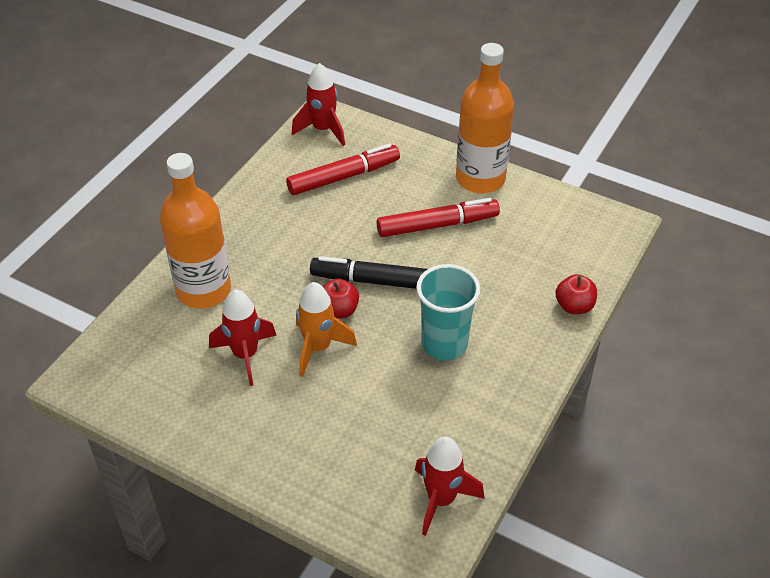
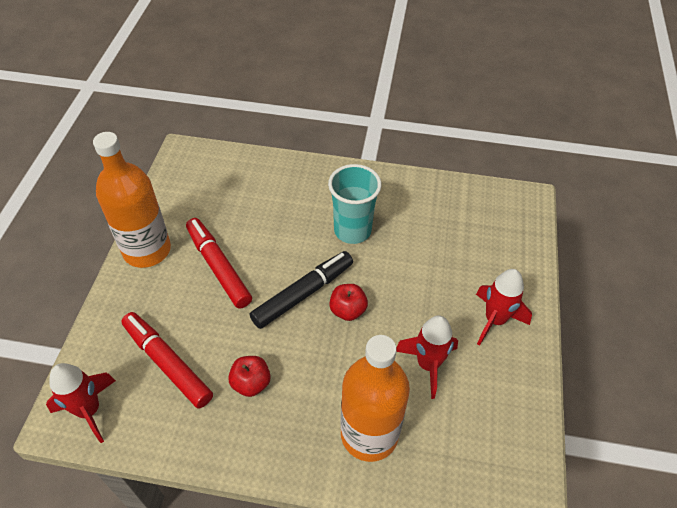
camera: 110 degrees left, 5 degrees up
orange rocket [296,282,357,377] -> none
black marker [310,256,427,289] -> black marker turned 120 degrees counterclockwise [250,251,353,329]
red rocket [415,437,485,536] -> red rocket moved to [476,269,532,346]
red apple [556,274,597,314] -> red apple moved to [228,356,271,397]

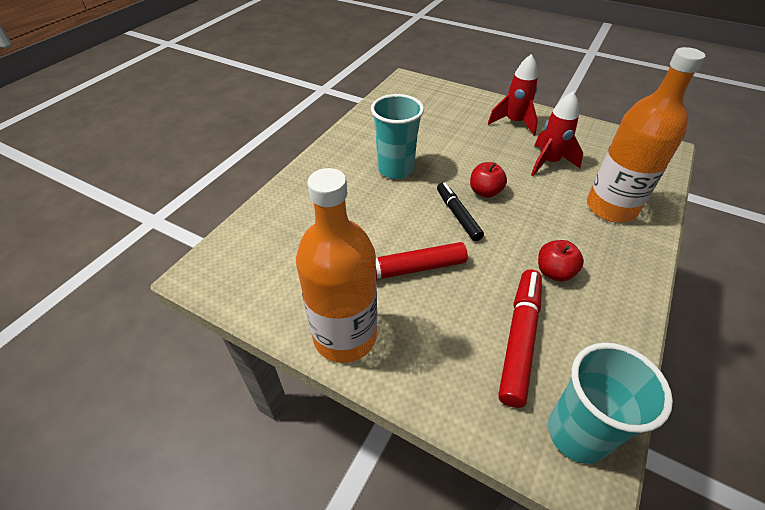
camera: 70 degrees left, 5 degrees down
red rocket [46,363,116,443] -> turquoise cup [548,343,673,464]
red marker [121,312,213,408] -> red marker turned 135 degrees clockwise [498,269,542,408]
black marker [250,251,353,329] -> black marker [437,182,484,241], size x0.66

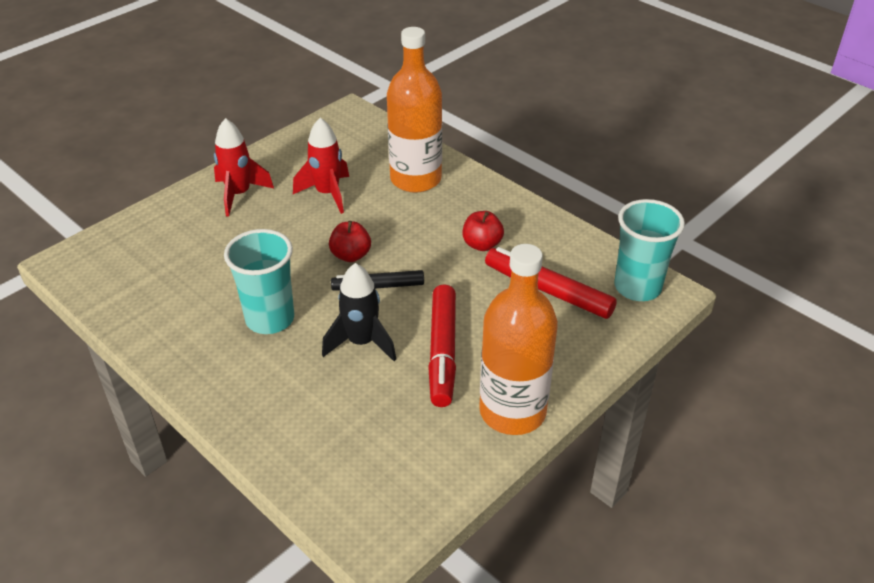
camera: 75 degrees left, 5 degrees down
none -> black rocket [322,263,396,361]

